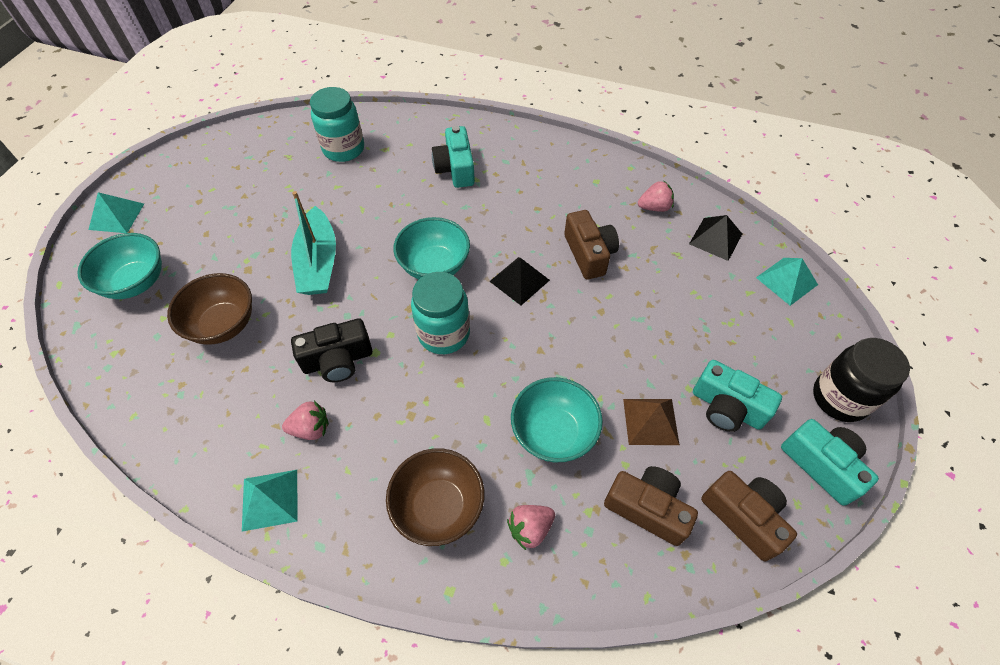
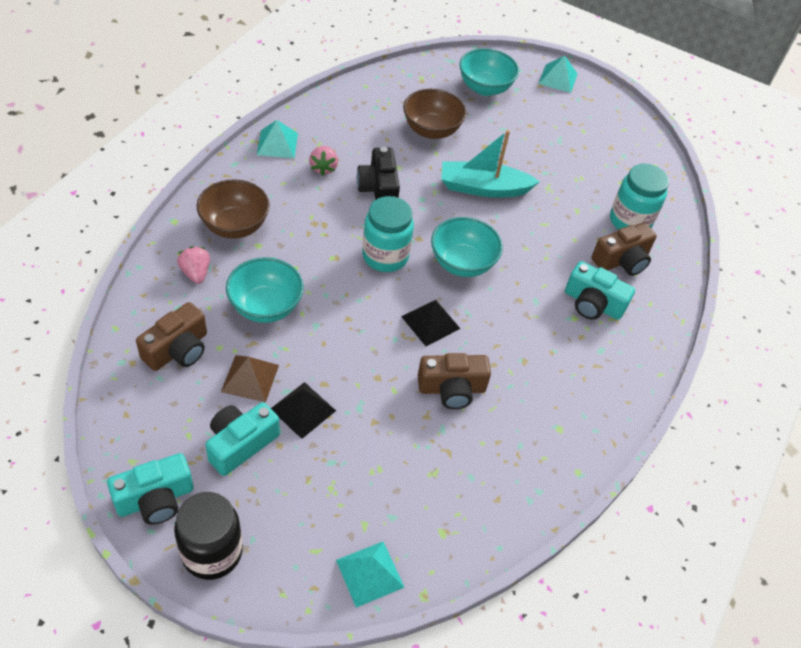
camera: 95 degrees right, 5 degrees down
turquoise camera [432,126,475,188] -> turquoise camera turned 150 degrees counterclockwise [565,261,635,320]
pink strawberry [638,181,674,212] -> none
black pyramid [689,215,742,261] -> black pyramid moved to [271,382,336,439]
brown camera [701,471,797,561] -> brown camera moved to [591,222,657,276]

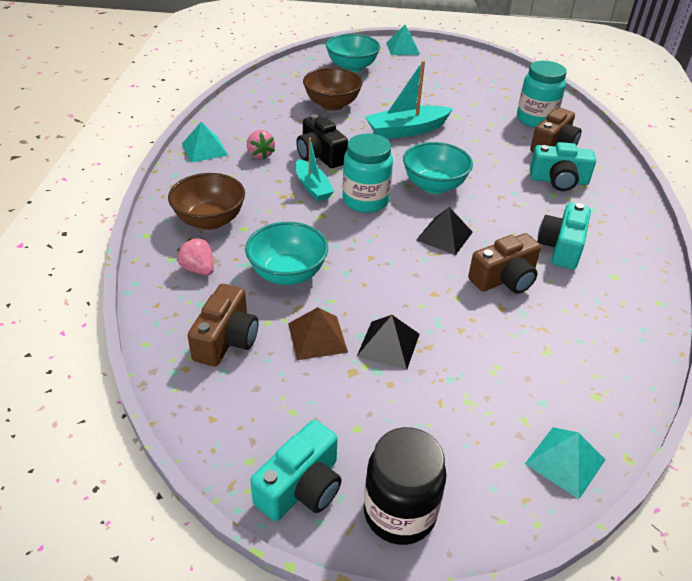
camera: 20 degrees left, 10 degrees down
turquoise camera [205,402,280,476] -> turquoise camera moved to [537,203,591,269]
none -> turquoise boat [296,138,334,201]

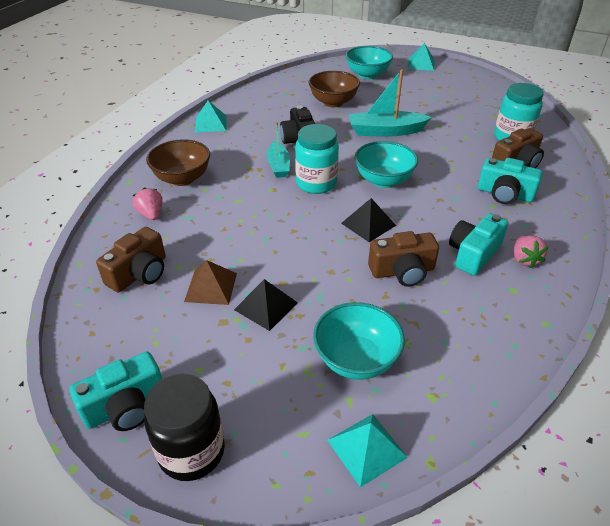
camera: 20 degrees right, 0 degrees up
turquoise bowl [245,222,328,285] -> turquoise bowl moved to [313,302,405,380]
pink strawberry [247,130,275,160] -> pink strawberry moved to [514,235,549,268]

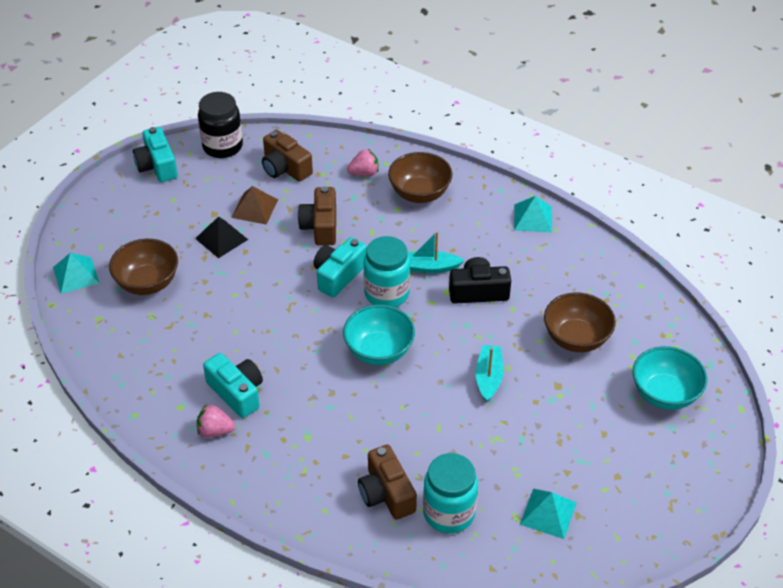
camera: 100 degrees right, 5 degrees up
black jar [144,374,225,481] -> black jar moved to [198,92,243,158]
turquoise bowl [313,302,405,380] -> brown bowl [109,239,178,295]
black pyramid [341,198,396,242] -> none
turquoise boat [349,69,432,137] -> turquoise boat [476,345,504,402], size x0.65
brown camera [368,231,439,287] -> brown camera moved to [298,186,336,246]
turquoise pyramid [408,43,435,71] -> turquoise pyramid moved to [520,489,577,539]
turquoise camera [478,158,542,204] -> turquoise camera moved to [313,237,367,298]

